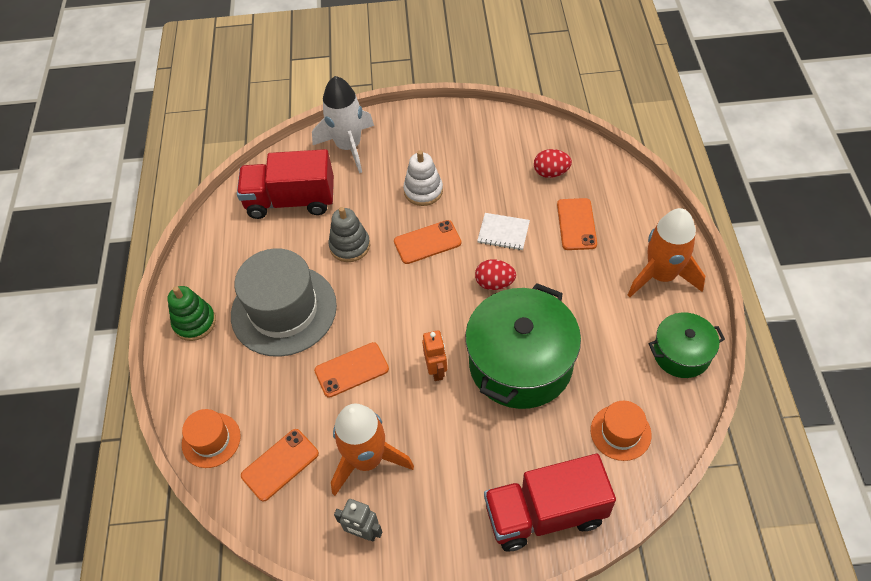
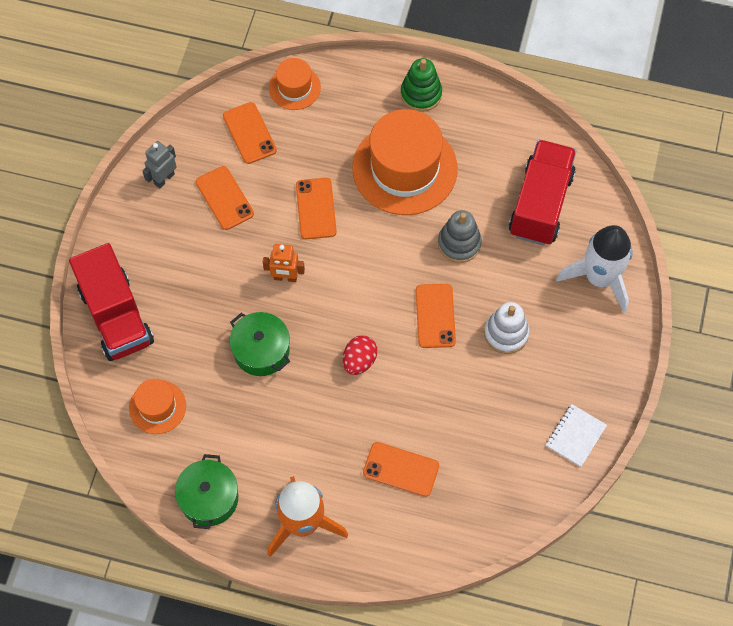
camera: 105 degrees right, 10 degrees up
grey hat [231,248,337,357] -> orange hat [352,109,458,215]
orange rocket [331,404,414,496] -> orange phone [196,166,254,230]
green pot [465,283,581,409] -> green pot [230,312,290,376], size x0.55
white notebook [477,213,530,250] -> white notebook moved to [546,404,607,467]
red truck [484,454,616,551] -> red truck turned 150 degrees clockwise [69,243,154,361]
red egg [534,149,572,178] -> none

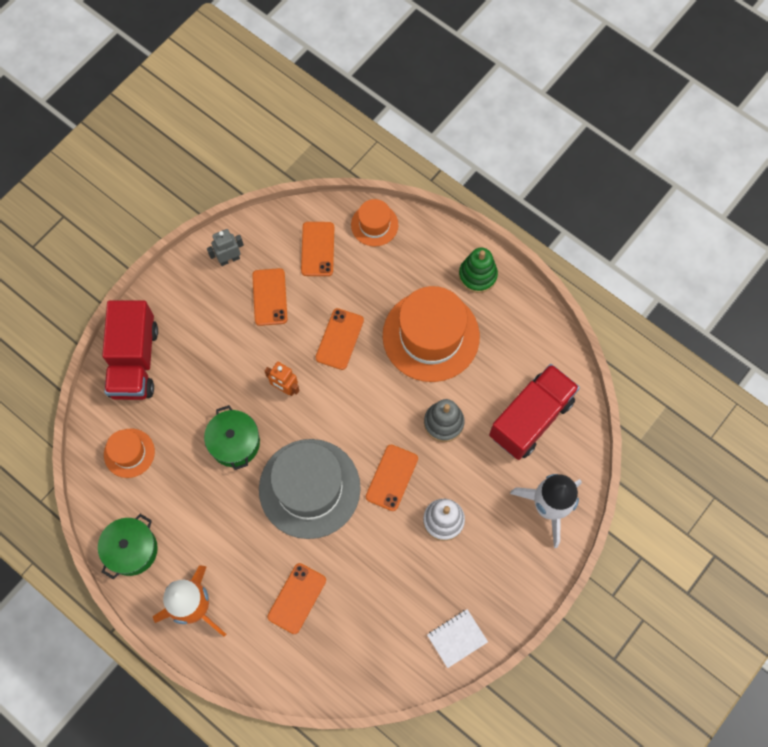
camera: 25 degrees right, 5 degrees up
red egg [343,335,377,375] -> grey hat [259,439,361,539]
orange phone [363,442,439,497] -> orange phone turned 75 degrees clockwise [267,563,326,634]

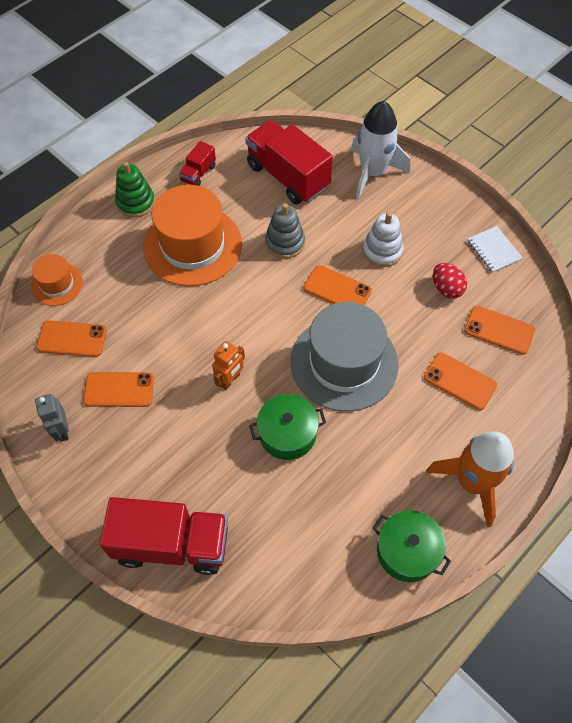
camera: 85 degrees left, 10 degrees down
orange hat [104,428,155,478] -> none
orange phone [315,308,364,370] -> orange phone moved to [464,306,535,355]
none -> red truck [179,141,216,186]
none -> red egg [433,263,467,299]

